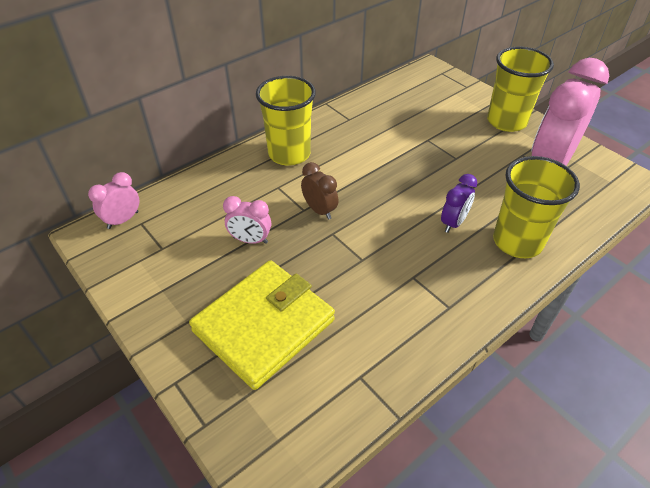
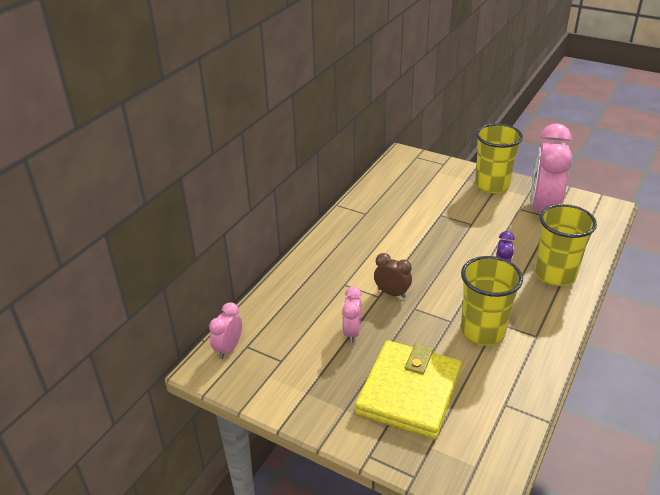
camera: 20 degrees left, 10 degrees down
pink clock [223,196,271,244] -> pink clock turned 105 degrees clockwise [342,287,362,343]
yellow cup [256,76,316,165] -> yellow cup moved to [461,256,523,346]

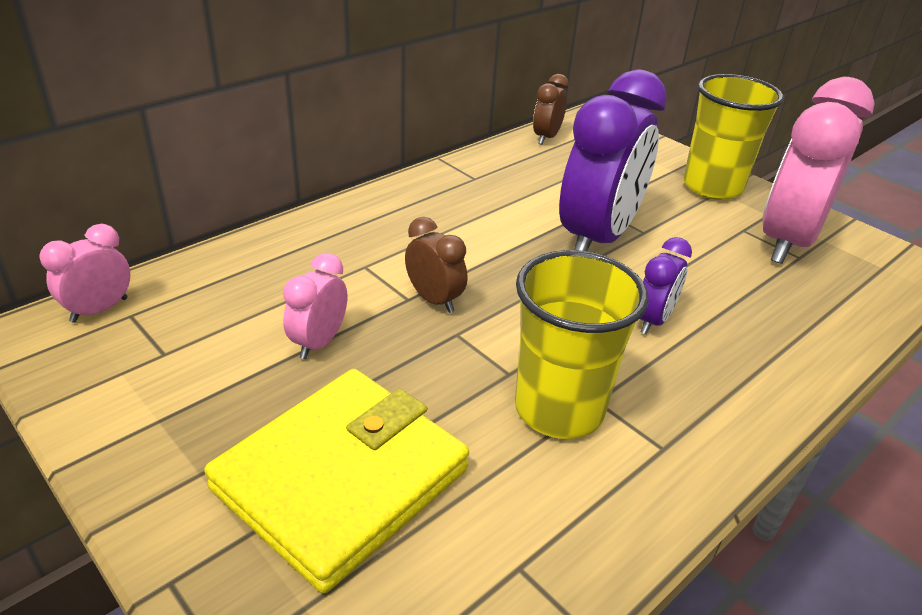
camera: 15 degrees right, 0 degrees up
yellow cup [535,204,597,286] -> none
none -> brown clock [533,74,569,145]
none -> purple clock [559,69,667,251]

